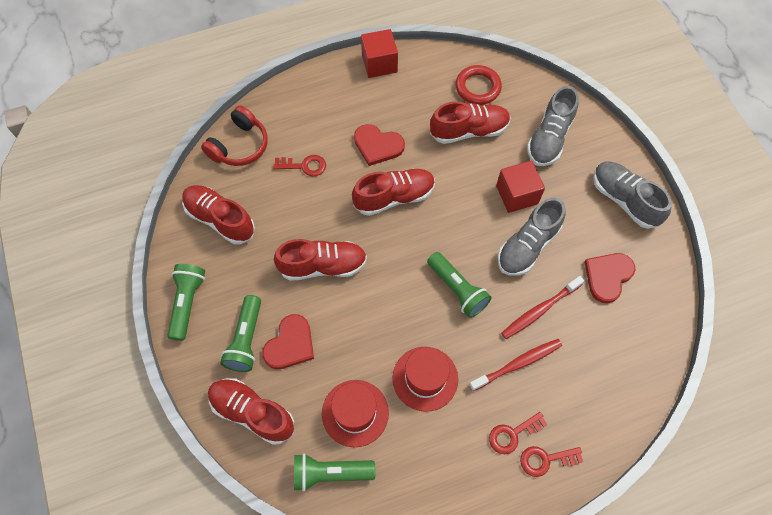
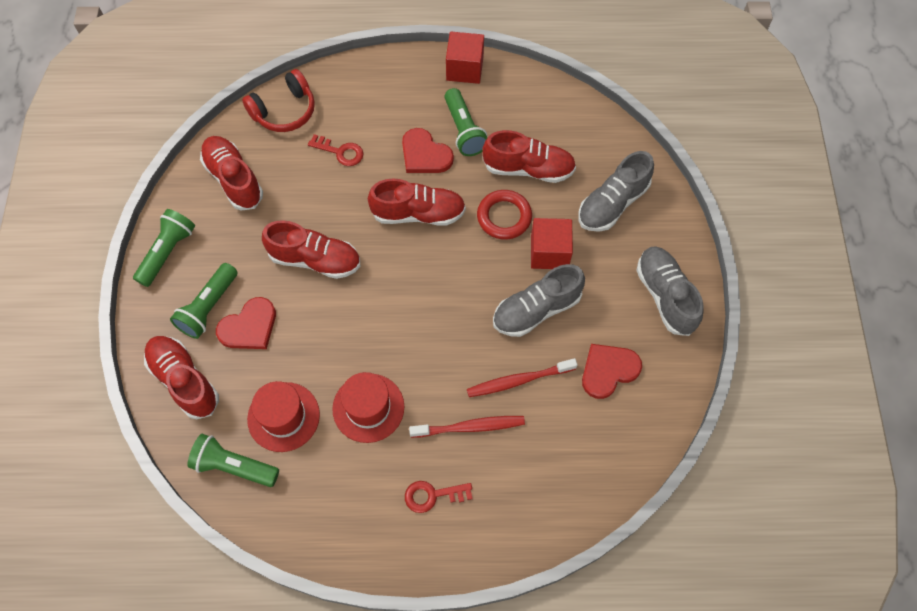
camera: 20 degrees right, 0 degrees up
green flashlight [427,252,491,318] -> green flashlight moved to [444,88,487,156]
red ring [455,65,502,105] -> red ring moved to [477,190,532,240]
red key [520,446,583,477] -> none

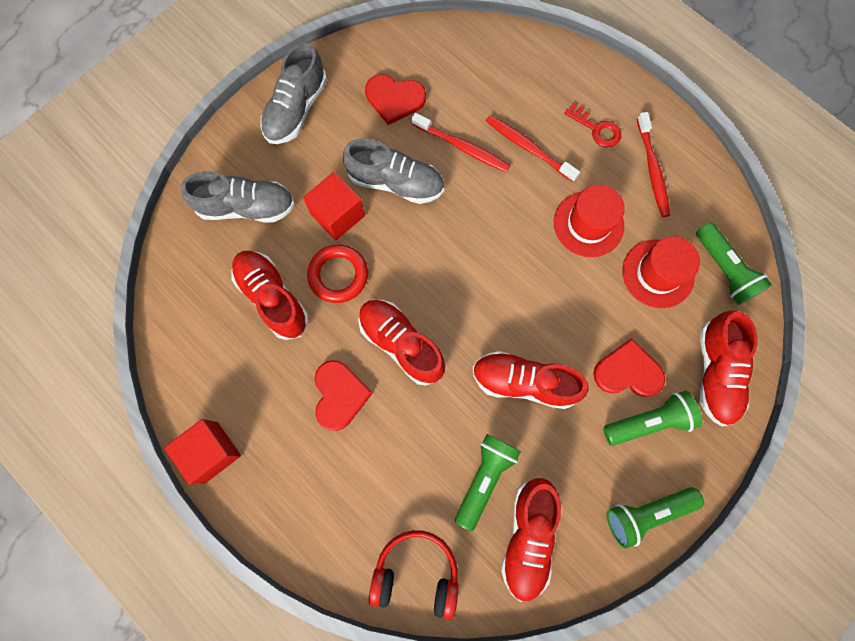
camera: 135 degrees left, 10 degrees up
red shoe [262,220,360,279] -> red shoe turned 45 degrees counterclockwise [473,351,589,409]
red key [308,134,363,166] -> none
green flashlight [444,88,487,156] -> green flashlight moved to [455,434,521,531]
none -> red toothbrush [637,112,670,217]

